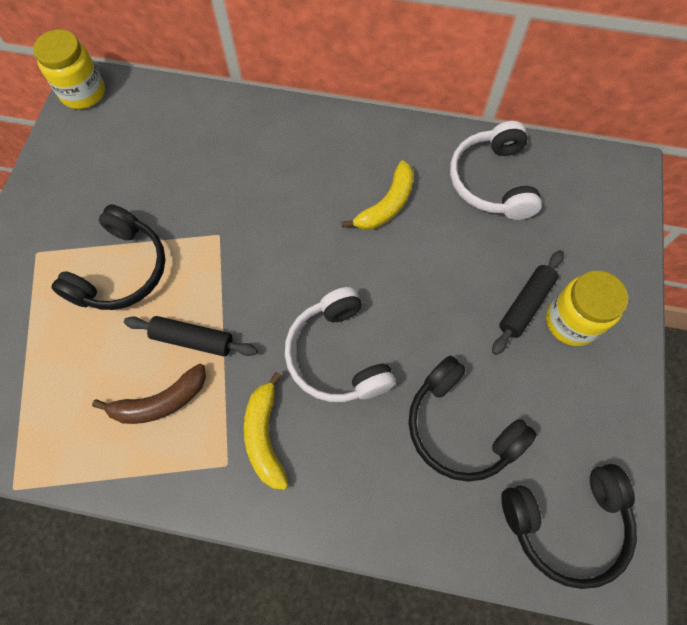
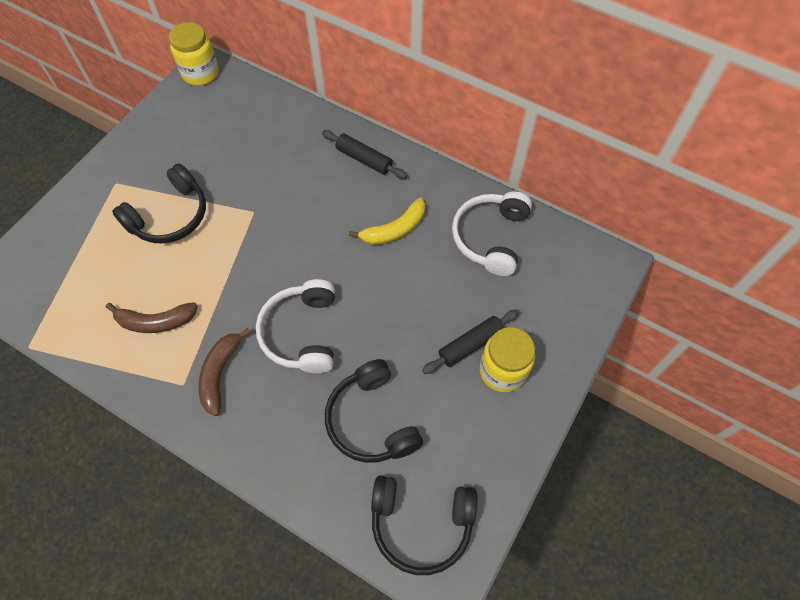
camera: 20 degrees right, 5 degrees down
black rolling pin [124,316,258,356] -> black rolling pin moved to [322,130,407,179]
yellow banana [244,372,289,490] -> brown banana [198,328,251,416]

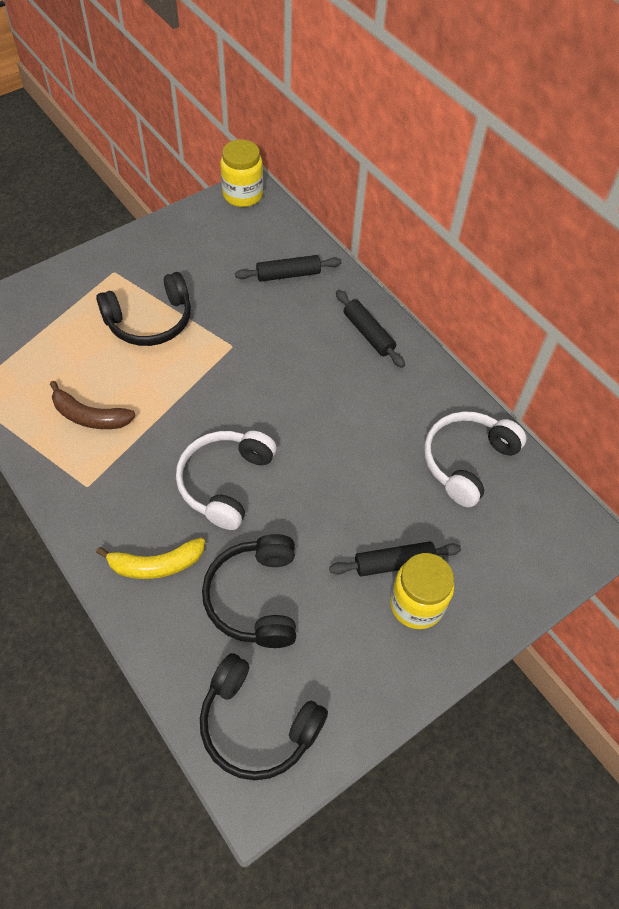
camera: 20 degrees right, 5 degrees down
brown banana [198,328,251,416] -> none
yellow banana [349,198,425,245] -> yellow banana moved to [96,538,205,579]
none -> black rolling pin [235,255,342,282]

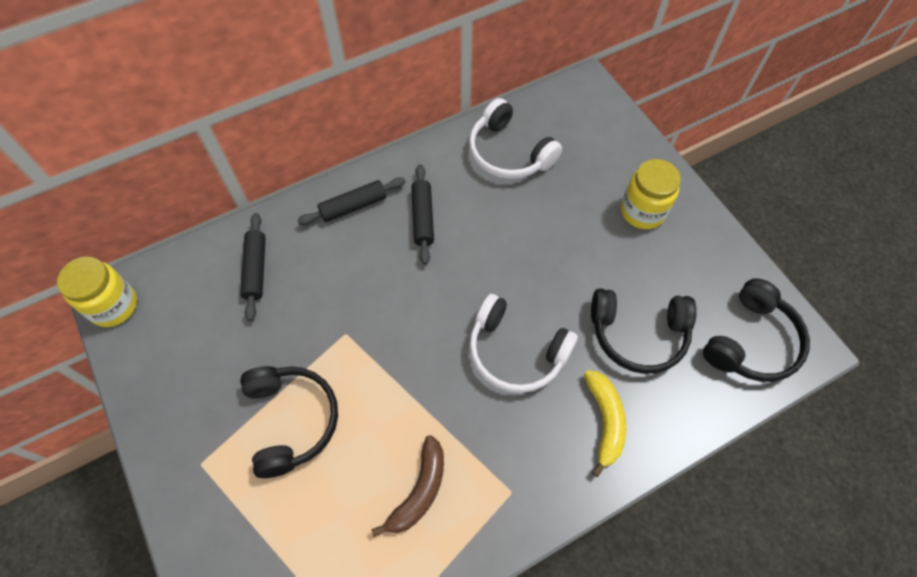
camera: 80 degrees left, 5 degrees up
black rolling pin [329,541,461,577] -> black rolling pin moved to [411,164,434,265]

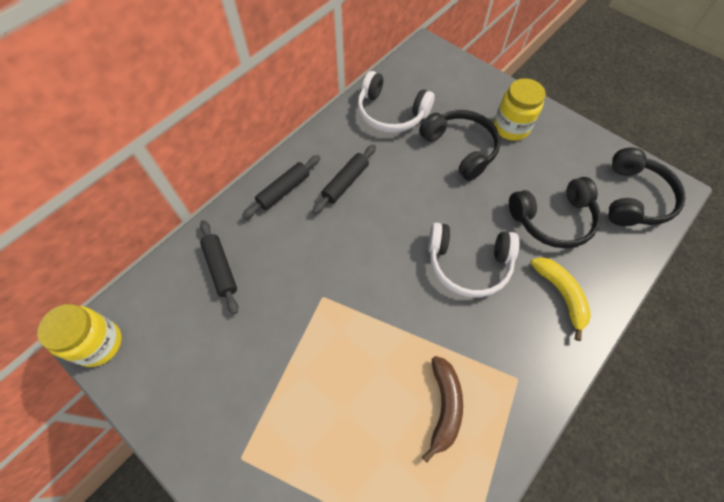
camera: 20 degrees left, 0 degrees up
black headphones [240,366,338,478] -> black headphones moved to [419,110,501,181]
black rolling pin [411,164,434,265] -> black rolling pin turned 60 degrees clockwise [312,144,376,214]

